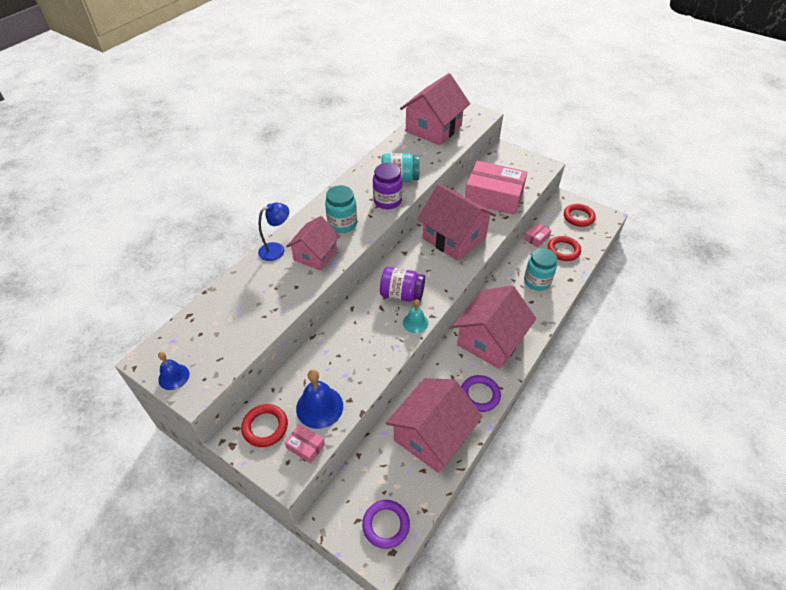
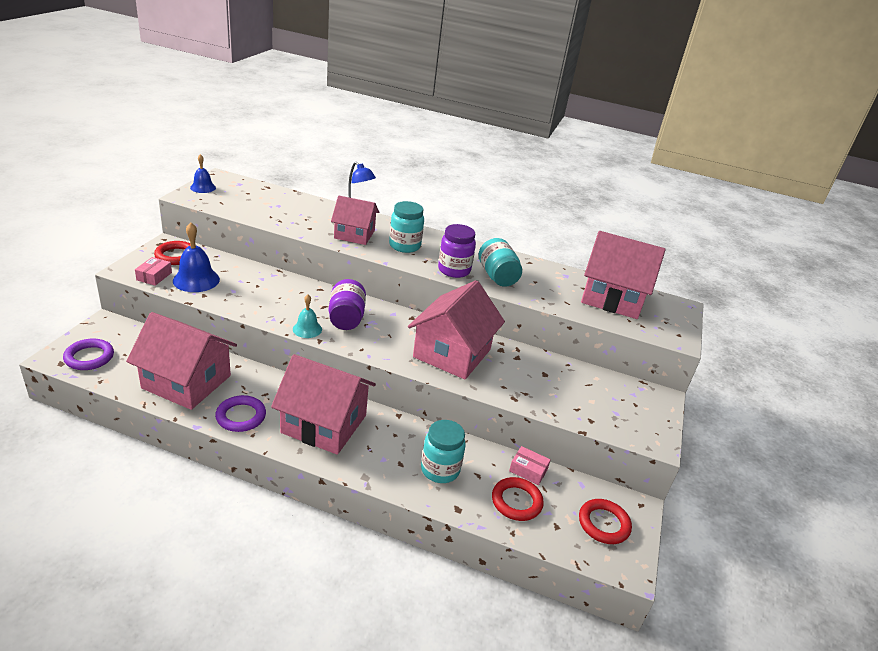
camera: 70 degrees right, 15 degrees down
pink box [465,161,528,215] -> none

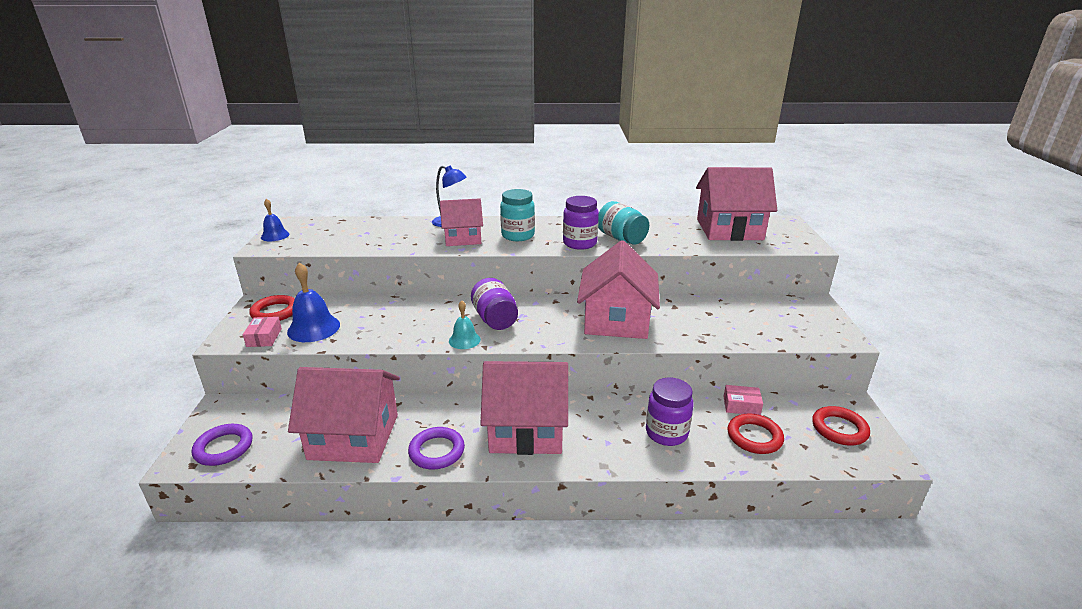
camera: 15 degrees left, 5 degrees down
turquoise jar [421,420,466,483] -> purple jar [646,377,693,446]

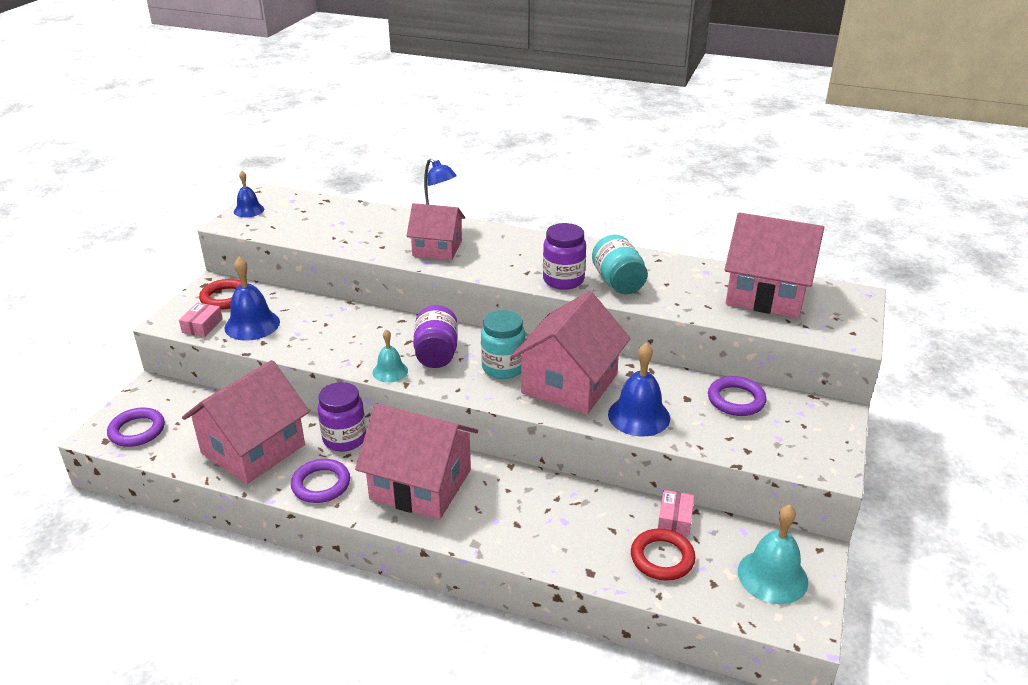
camera: 20 degrees right, 5 degrees up
pink house [288,367,400,463] -> pink house turned 75 degrees counterclockwise [182,360,310,484]
turquoise jar [500,189,535,241] -> turquoise jar moved to [481,310,525,379]
purple jar [646,377,693,446] -> purple jar moved to [318,382,366,452]
pink box [723,385,763,415] -> pink box turned 75 degrees clockwise [658,490,694,536]
red ring [812,406,870,446] -> turquoise bell [738,505,808,604]
none -> blue bell [608,342,670,436]
none -> purple ring [708,376,767,416]

